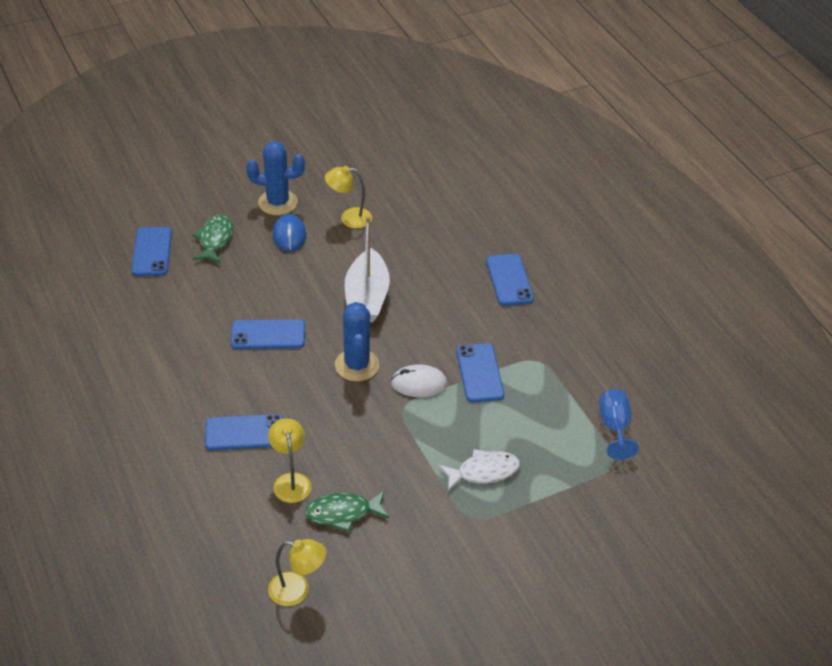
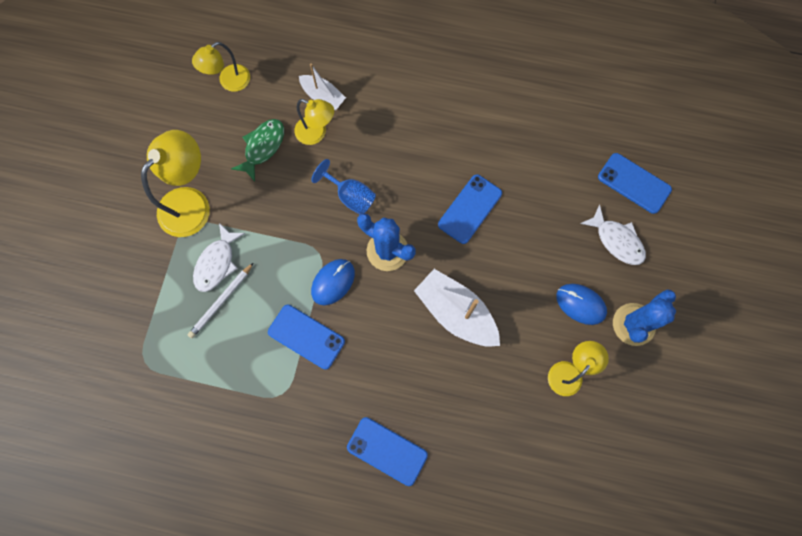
camera: 130 degrees right, 30 degrees up
green fish [193,214,233,263] -> white fish [580,204,646,265]
blue phone [205,414,284,450] -> none
white mouse [391,364,447,397] -> blue mouse [311,259,355,305]
blue goblet [599,389,639,460] -> blue goblet moved to [311,159,376,214]
none -> yellow lamp [141,130,210,237]
none -> white pencil [188,262,254,338]
none -> white boat [299,63,346,110]

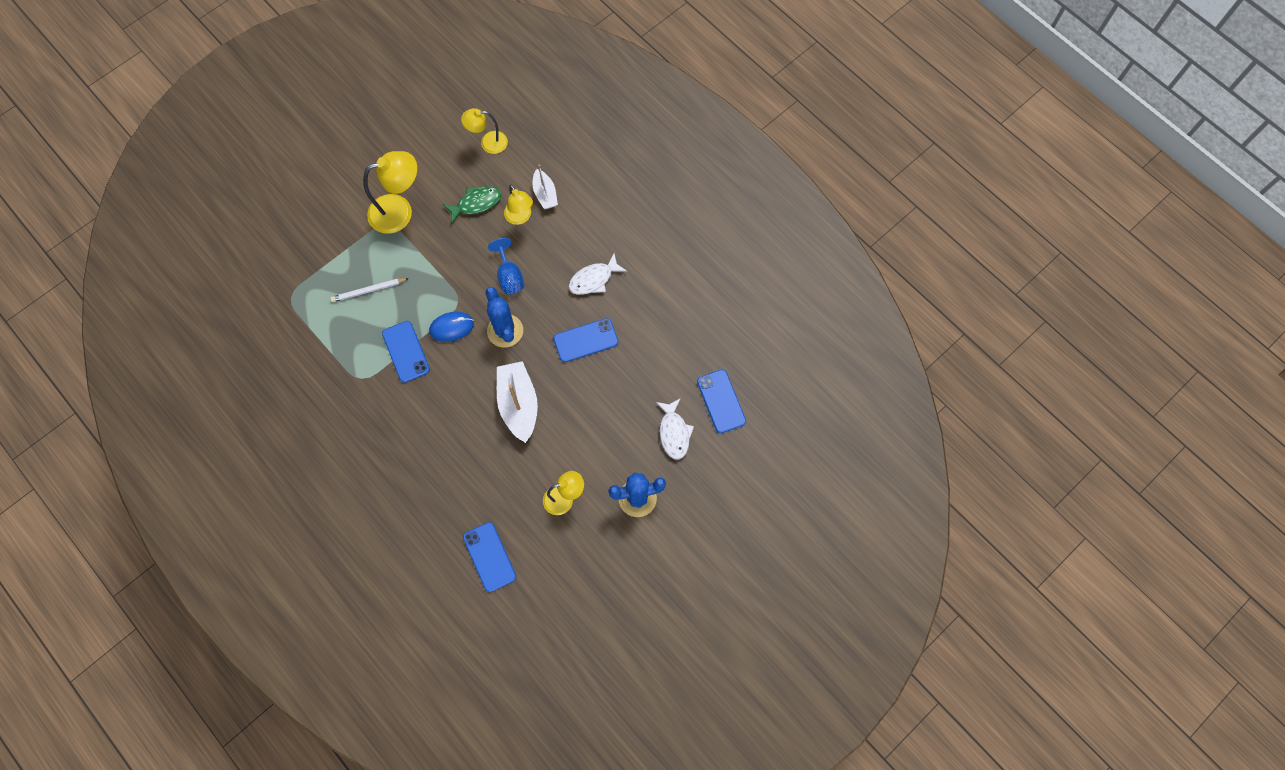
camera: 35 degrees right, 5 degrees down
white fish [193,223,245,292] -> white fish moved to [568,253,627,295]
blue phone [347,417,428,486] -> blue phone moved to [463,522,516,592]
blue mouse [556,284,607,325] -> none

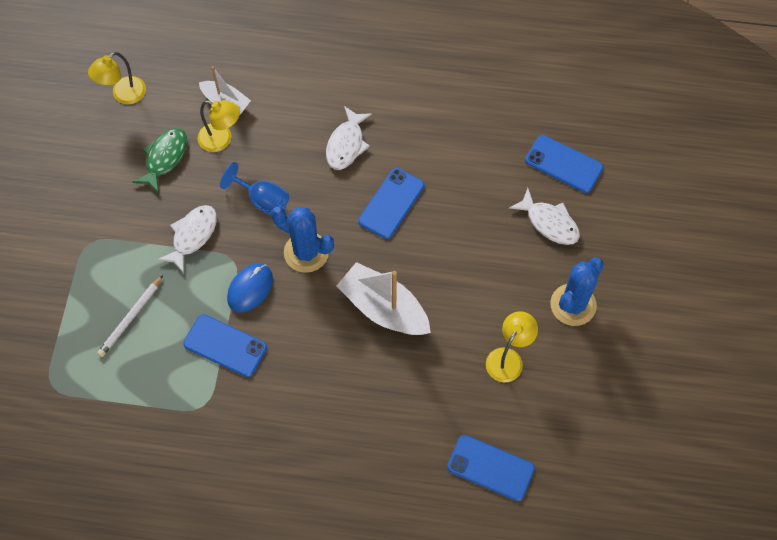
camera: 40 degrees left, 5 degrees down
yellow lamp [363,151,417,234] -> none
none -> white fish [157,205,217,273]

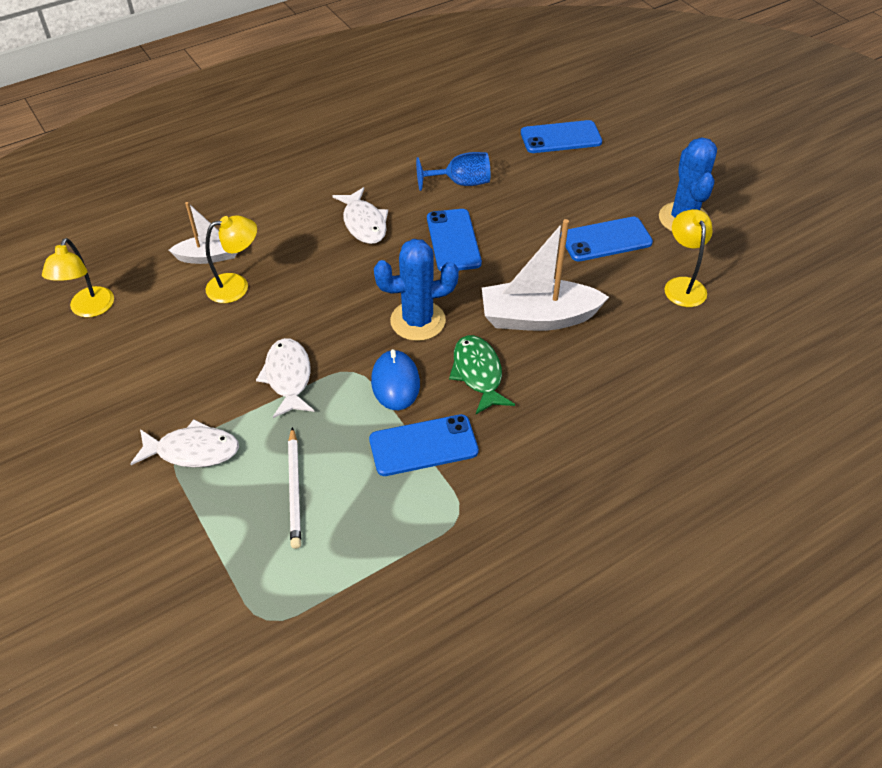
camera: 40 degrees left, 15 degrees down
green fish [132,128,187,193] -> green fish moved to [449,335,515,414]
blue goblet [220,162,290,216] -> blue goblet moved to [416,152,490,191]
blue phone [447,435,535,501] -> blue phone moved to [560,217,653,262]
white fish [509,188,580,245] -> white fish moved to [130,419,239,467]

